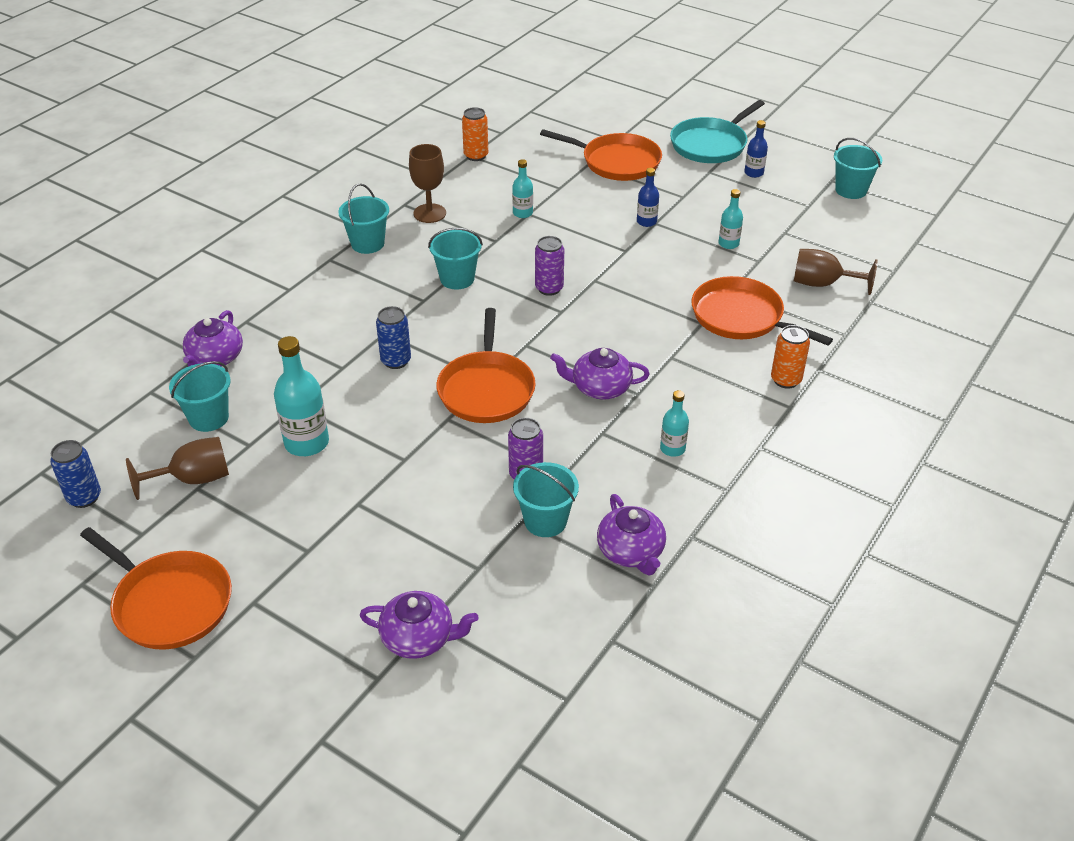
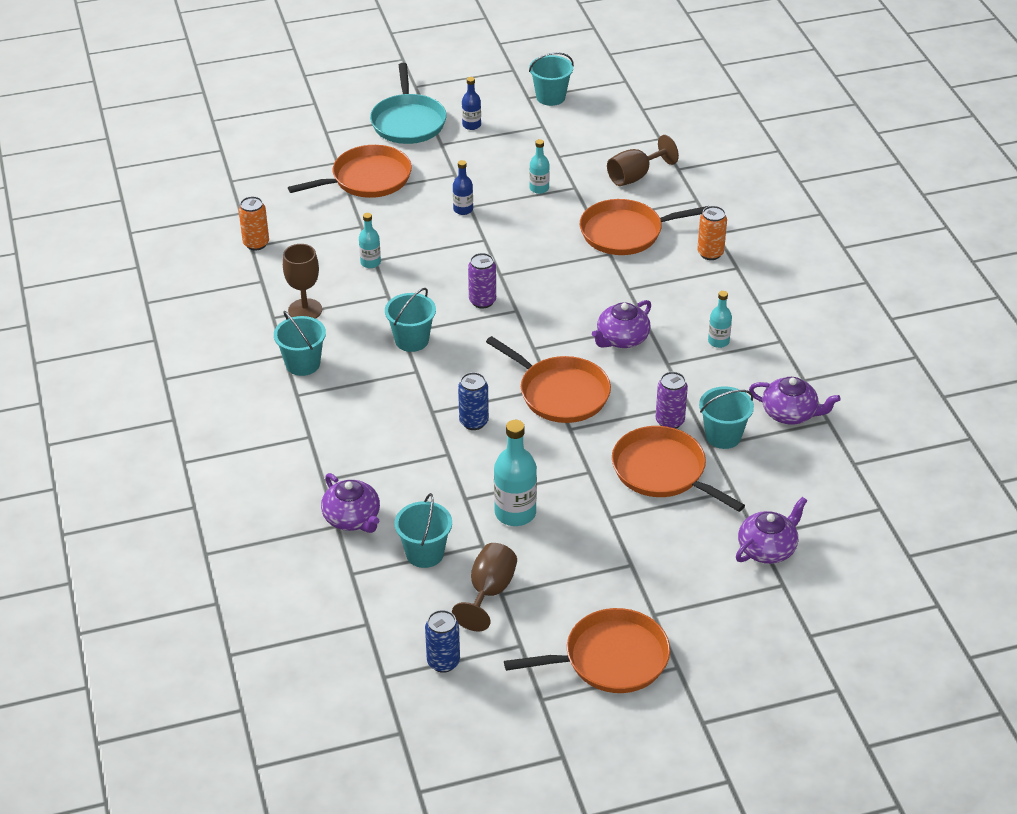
camera: 50 degrees left, 0 degrees up
none -> orange pan [612,426,745,512]

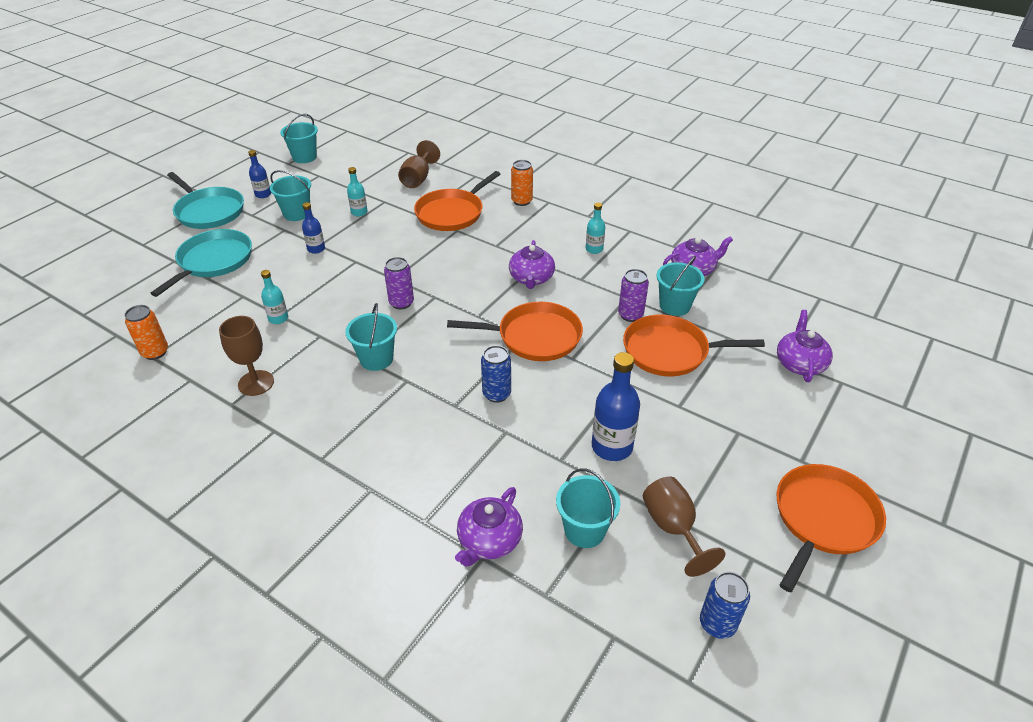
camera: 40 degrees left, 0 degrees up
turquoise bucket [274,311,326,376] -> turquoise bucket moved to [270,170,311,221]
orange pan [288,145,412,198] -> turquoise pan [150,229,252,297]
purple teapot [321,473,380,533] -> purple teapot turned 105 degrees clockwise [455,487,523,567]
turquoise bottle [494,420,537,526] -> blue bottle [592,352,640,461]

